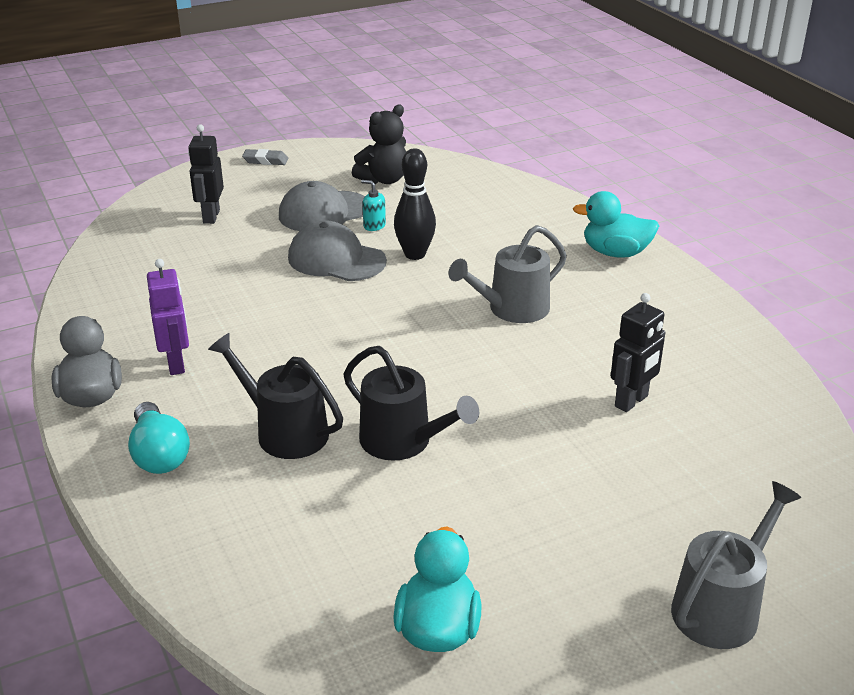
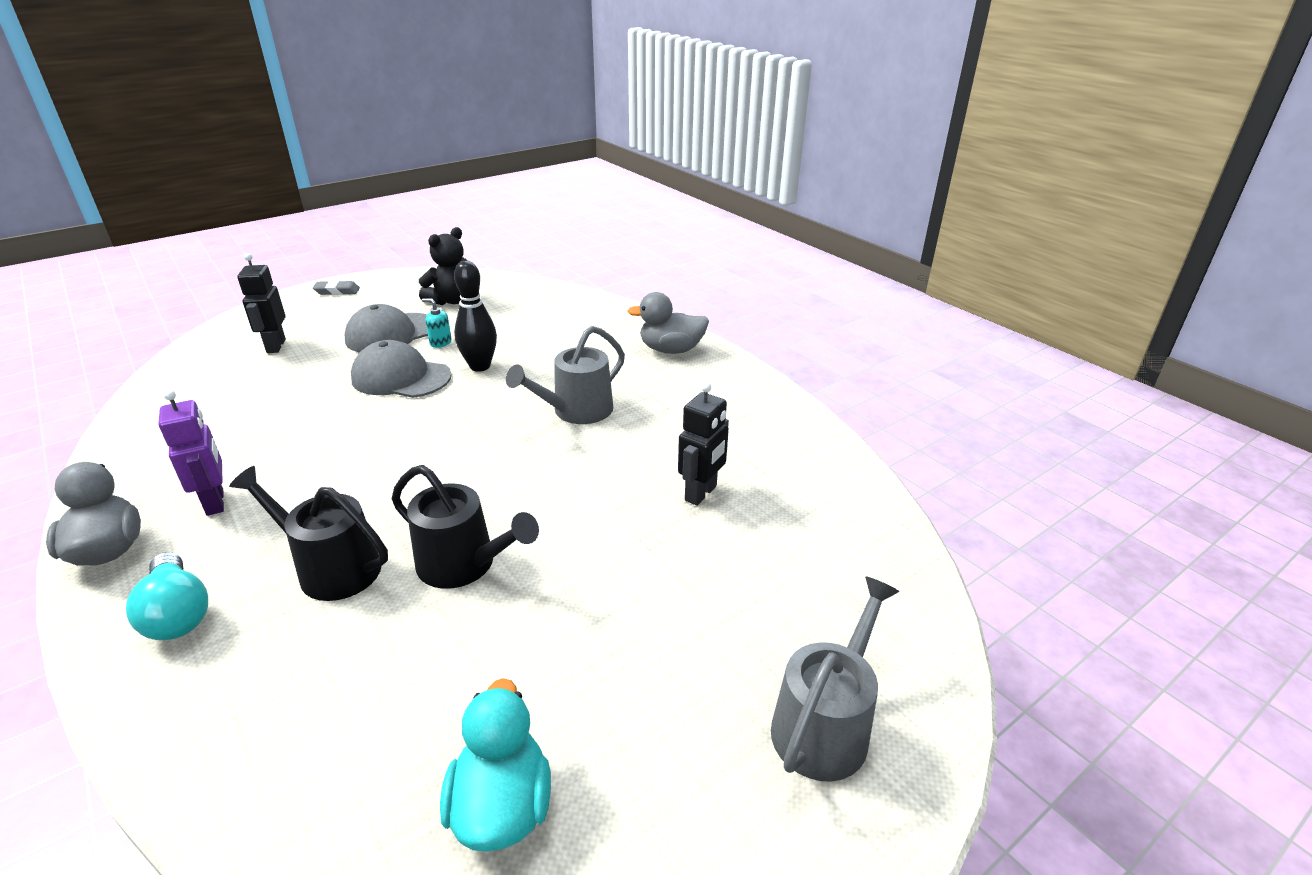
camera: 10 degrees left, 0 degrees up
turquoise duck [573,191,659,258] -> grey duck [627,292,709,354]

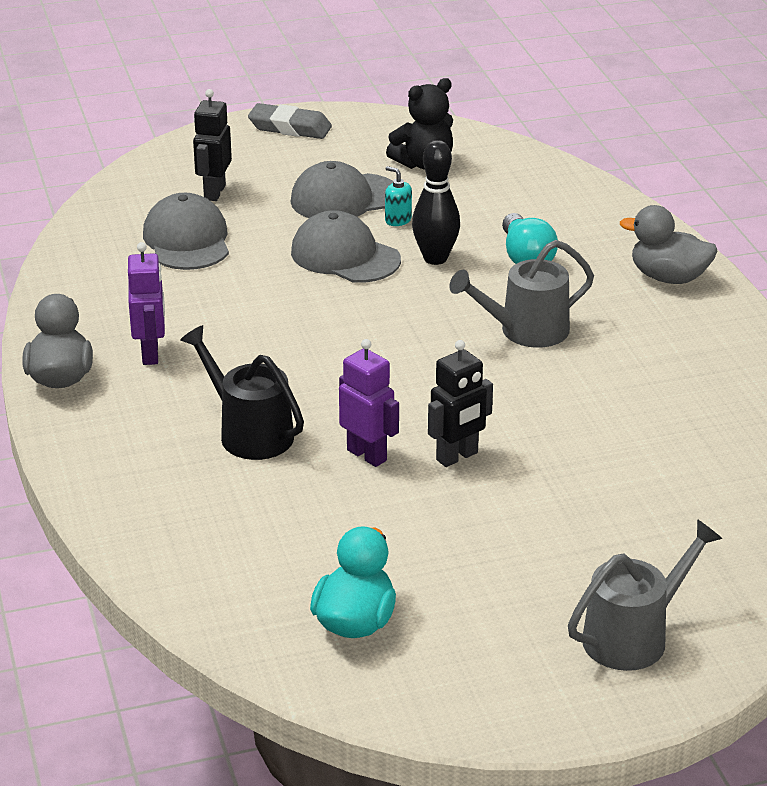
camera: 20 degrees right, 0 degrees up
turquoise light bulb [126,552,208,640] -> turquoise light bulb moved to [502,213,558,264]
grey eraser [313,280,360,295] -> grey eraser [248,103,332,139], size x1.53
black watering can [392,465,539,589] -> purple robot [339,339,399,467]
black robot [678,382,729,506] -> black robot moved to [428,340,493,467]
none -> grey cap [143,193,229,270]

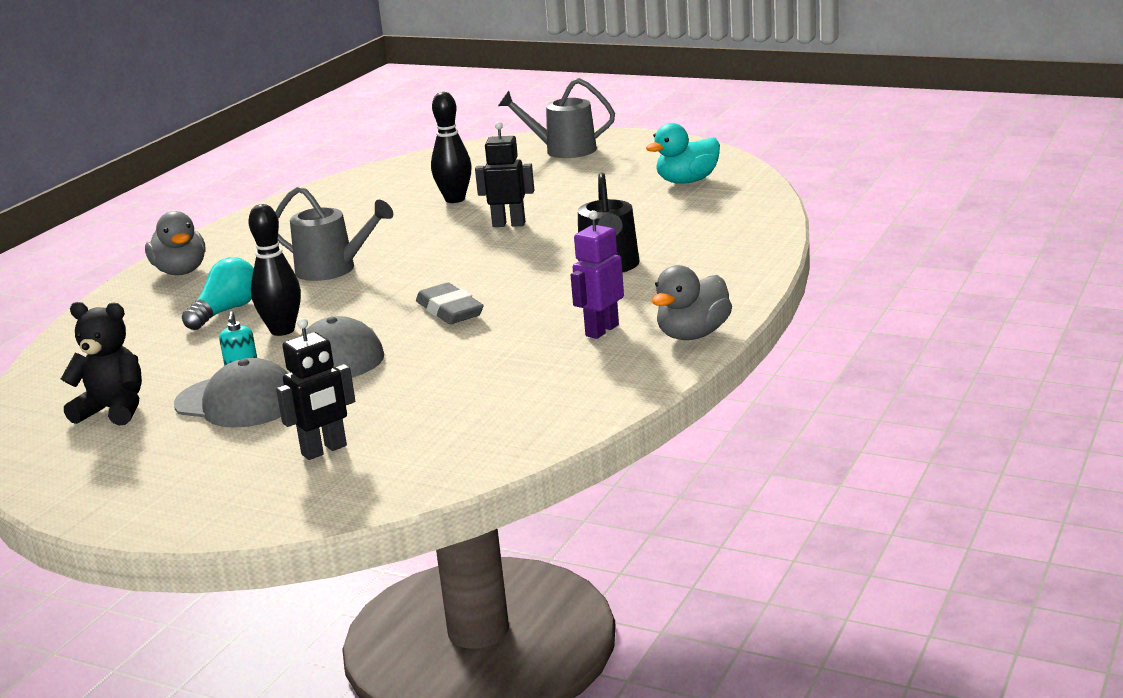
camera: 135 degrees left, 10 degrees down
grey cap [143,193,229,270] -> none
grey eraser [248,103,332,139] -> grey eraser moved to [416,283,484,324]
purple robot [339,339,399,467] -> none
none -> black bowling pin [431,92,472,203]

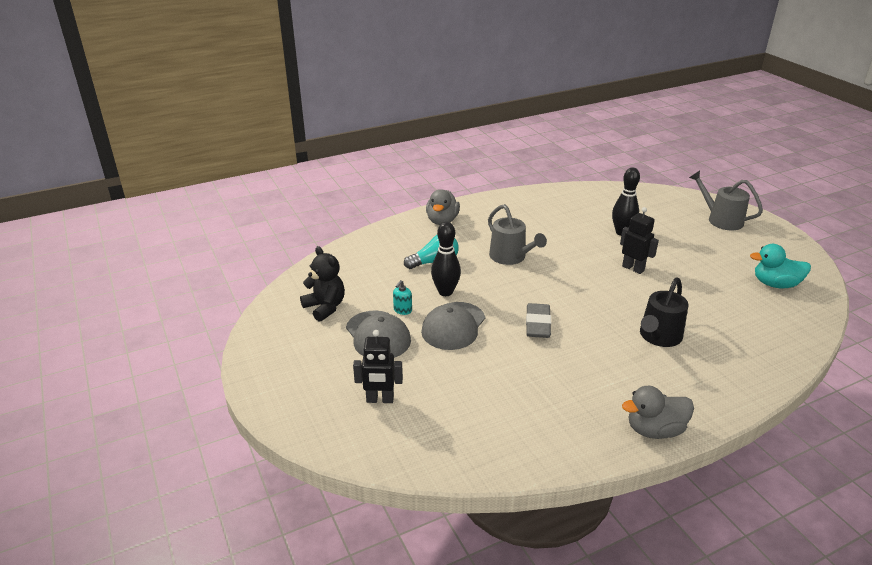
camera: 35 degrees right, 10 degrees up
purple robot [571,210,624,339] -> none

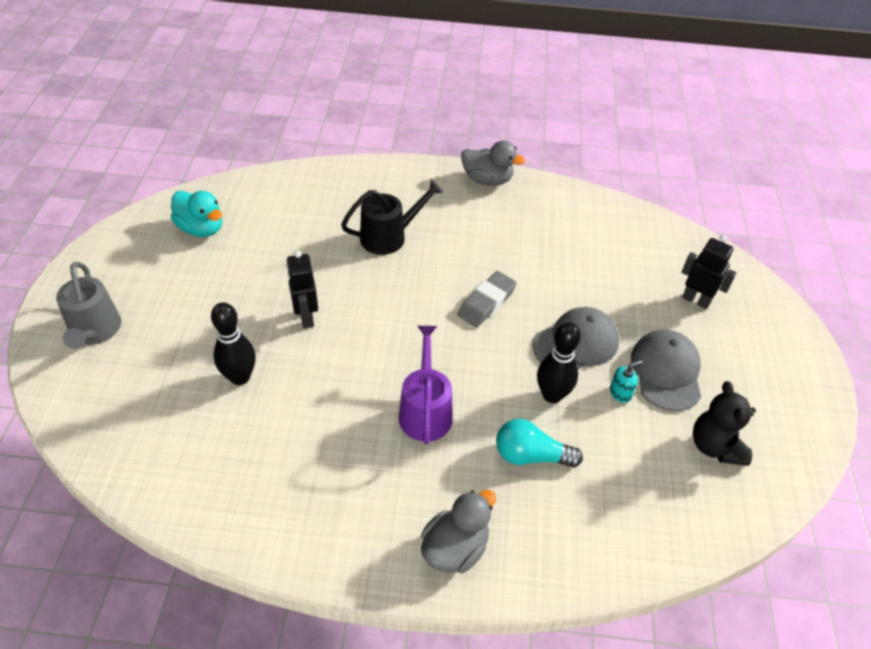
camera: 150 degrees left, 15 degrees up
grey watering can [488,204,547,265] -> purple watering can [399,326,453,444]

